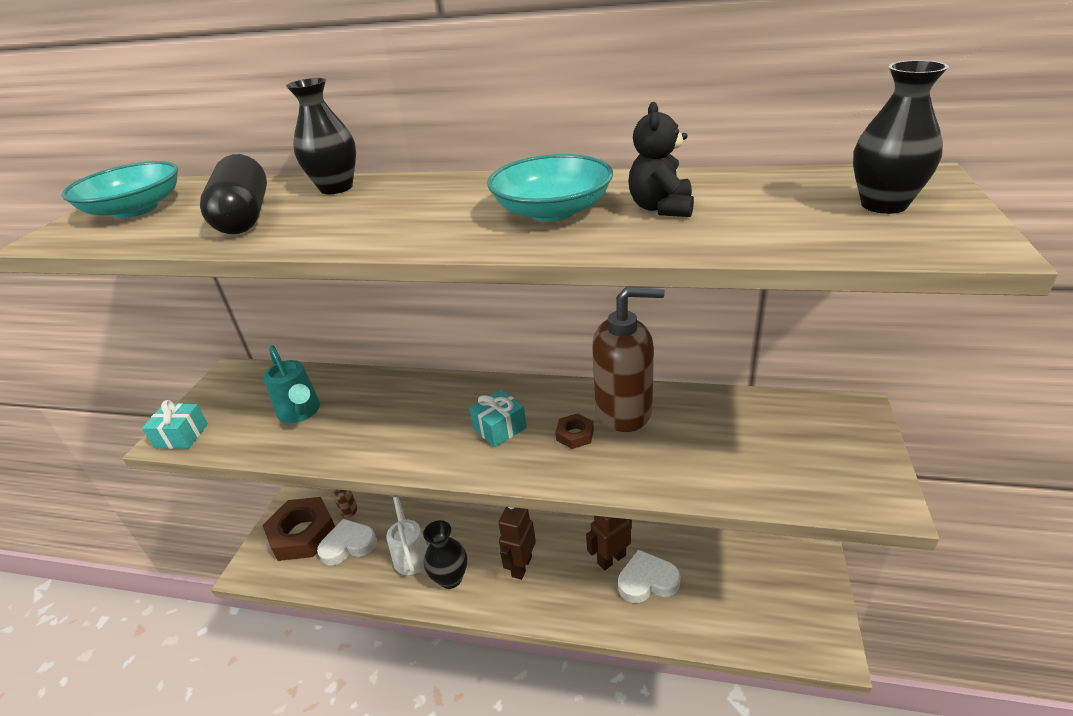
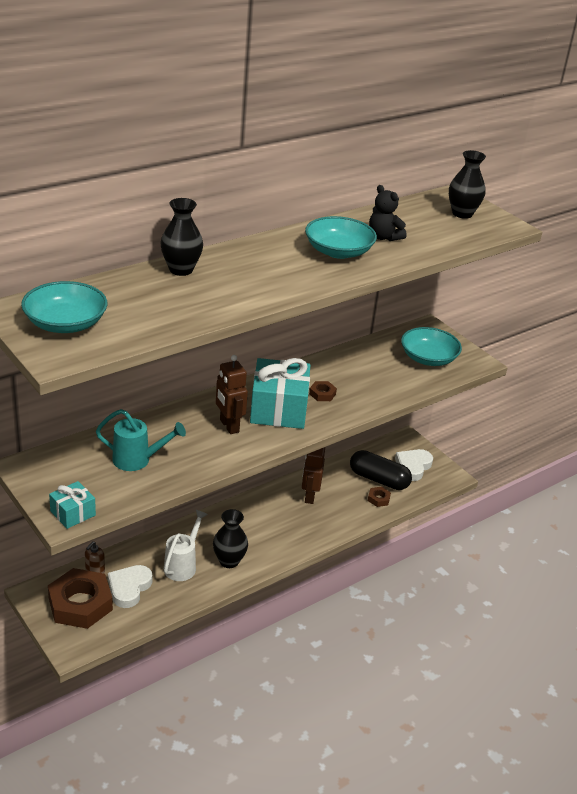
camera: 55 degrees left, 0 degrees up
black capsule [200,154,267,234] -> black capsule moved to [350,450,412,490]
white watering can [386,495,428,575] -> white watering can turned 90 degrees clockwise [164,510,208,581]
turquoise gift [469,389,527,447] -> turquoise gift [250,358,310,429], size x1.97
brown robot [498,507,536,580] -> brown robot moved to [216,355,248,434]
brown soap dispenser [592,287,665,432] -> none
white heart [618,549,681,603] -> white heart moved to [395,449,433,481]
none -> brown nut [368,487,391,507]
none -> turquoise bowl [401,327,462,366]

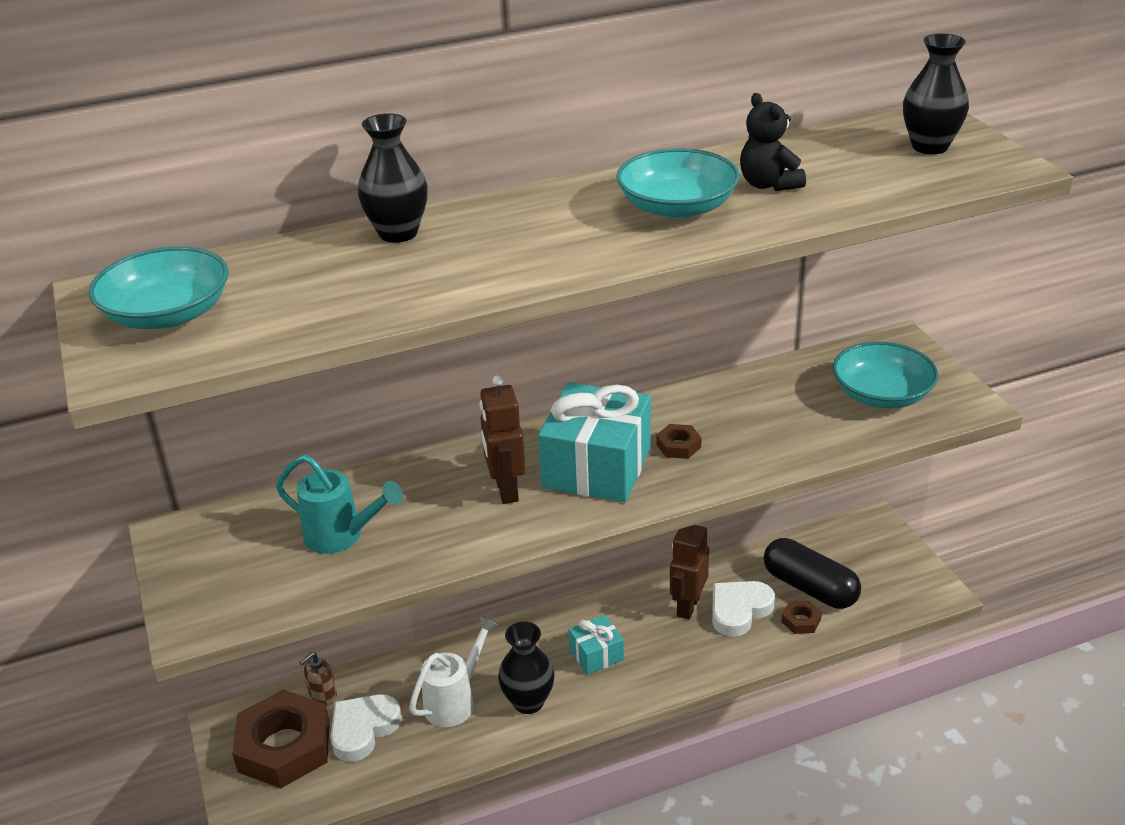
camera: 20 degrees right, 0 degrees up
turquoise gift [49,481,96,529] -> turquoise gift moved to [568,615,624,675]
white heart [395,449,433,481] -> white heart moved to [712,581,775,637]

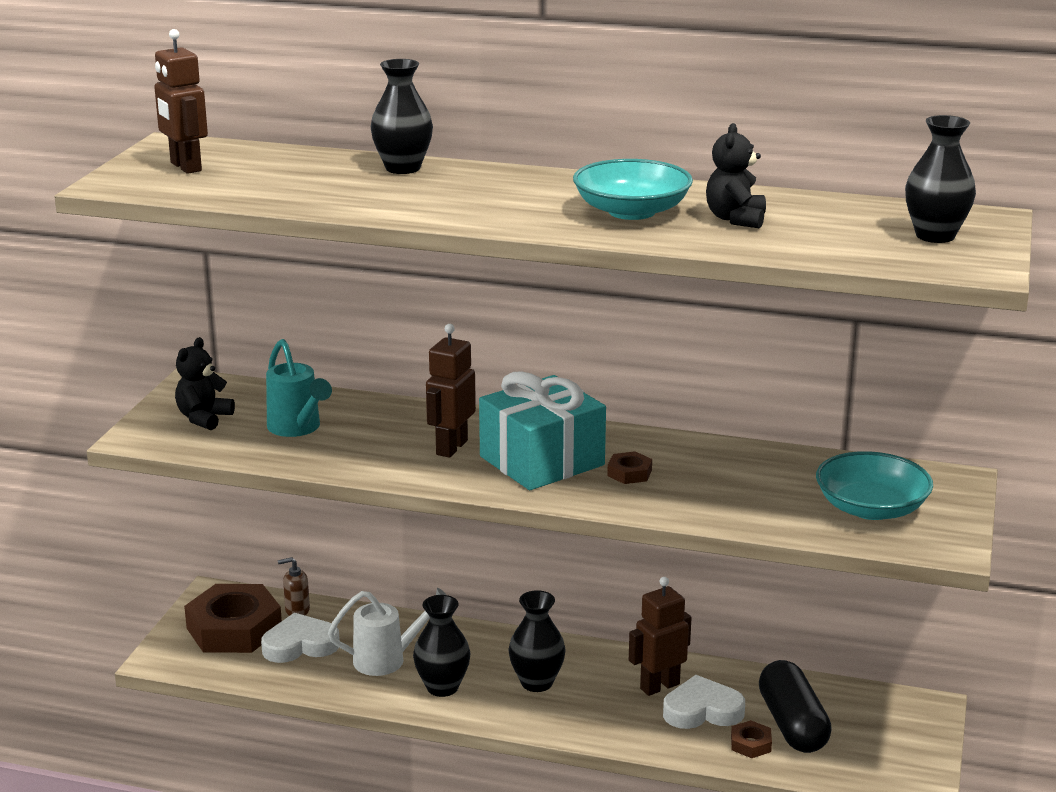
camera: 35 degrees right, 10 degrees down
turquoise bowl [89,246,229,329] -> brown robot [154,29,208,174]
turquoise gift [568,615,624,675] -> black vase [508,590,566,692]
none -> black teddy bear [175,337,235,430]

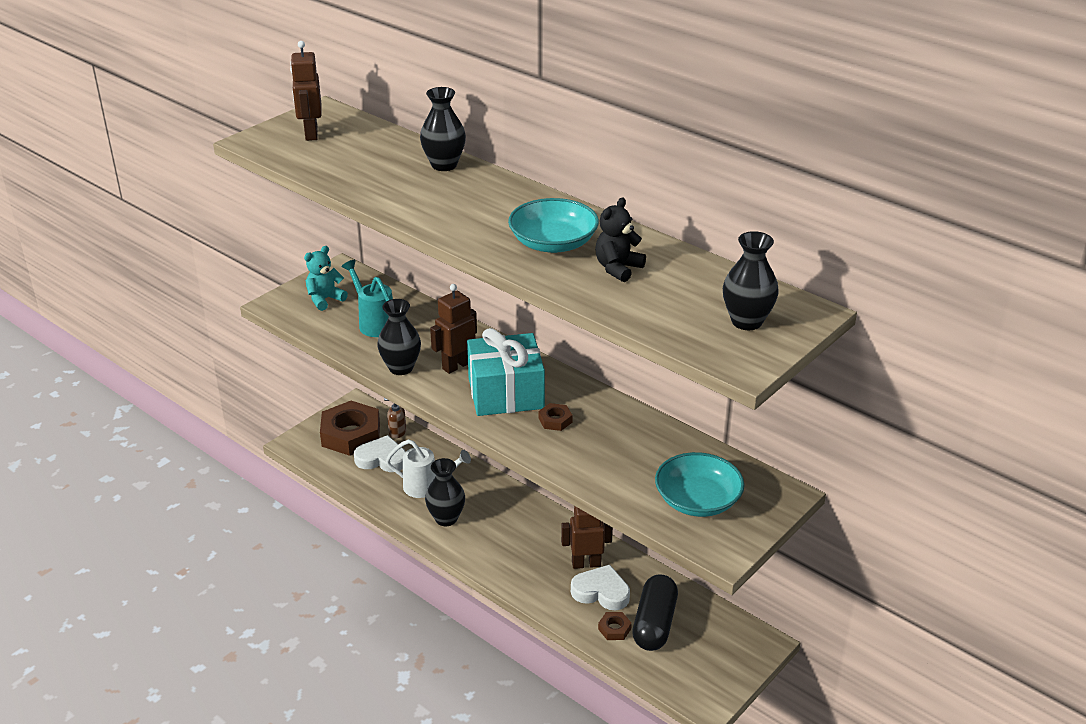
camera: 25 degrees right, 10 degrees up
black teddy bear [175,337,235,430] -> turquoise teddy bear [304,246,348,311]
turquoise watering can [266,339,332,437] -> turquoise watering can turned 150 degrees clockwise [341,260,393,337]
black vase [508,590,566,692] -> black vase moved to [377,299,421,375]

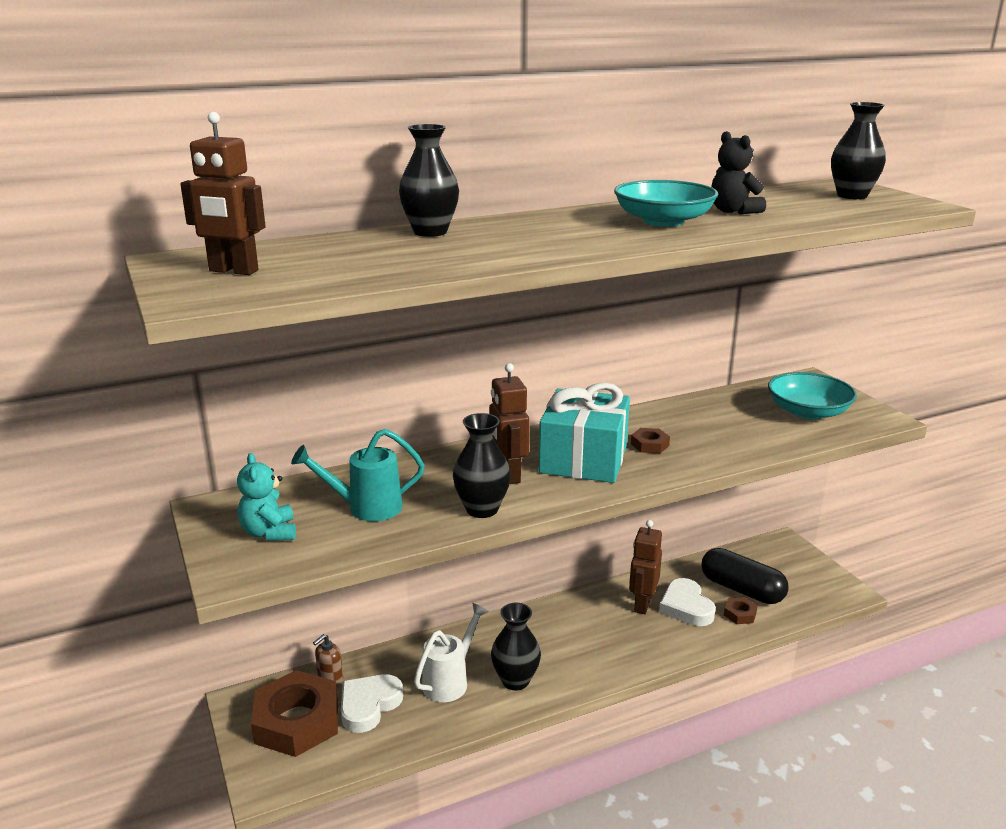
camera: 65 degrees left, 10 degrees down
white heart [571,565,630,610] -> white heart turned 60 degrees counterclockwise [659,578,716,626]

